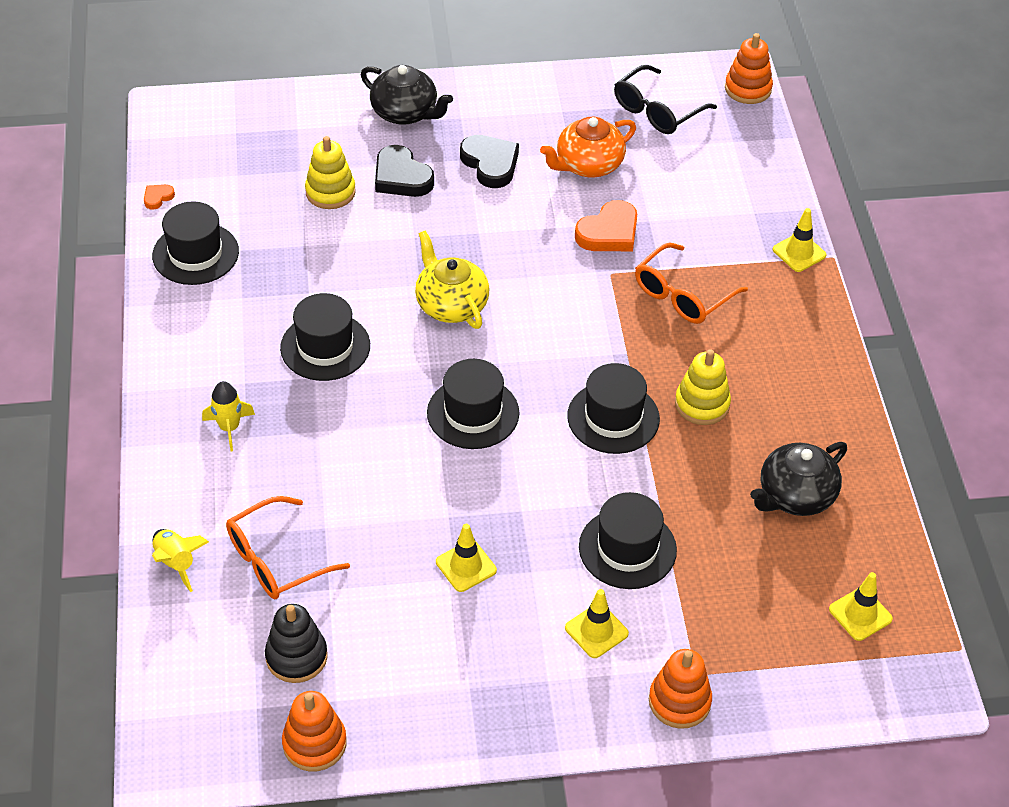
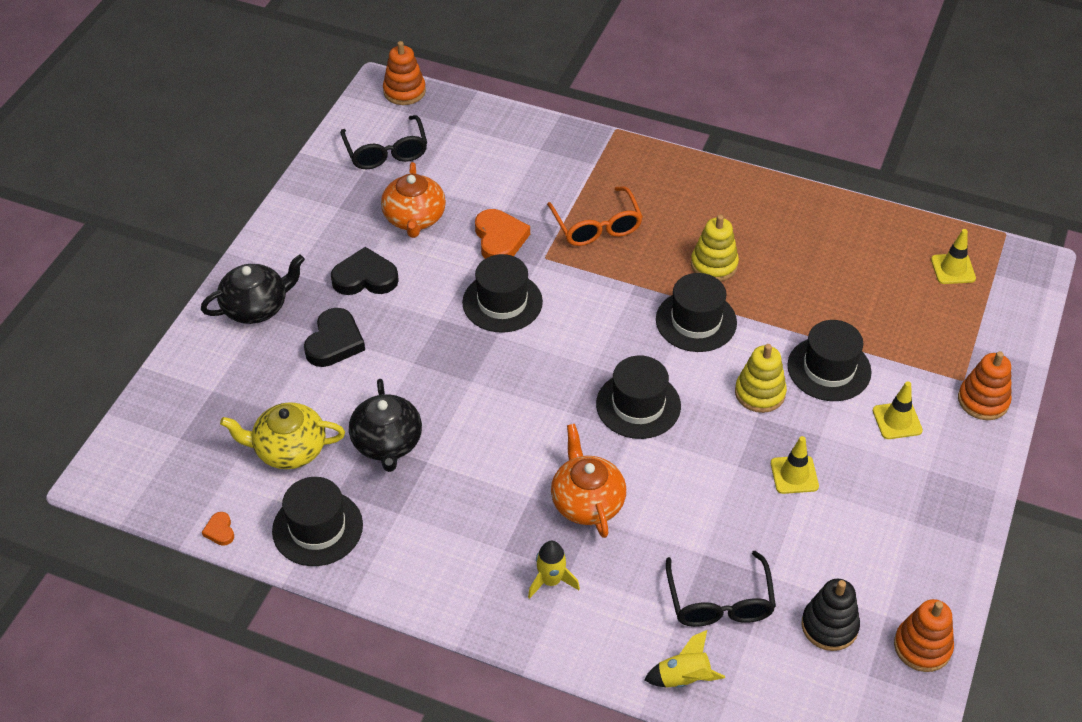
camera: 60 degrees left, 0 degrees up
orange glasses [226,496,350,599] -> black glasses [666,551,776,627]
black hat [280,293,370,381] -> black hat moved to [462,254,543,333]
yellow stacking toy [305,136,356,209] -> yellow stacking toy moved to [735,344,787,413]
black heart [375,145,434,197] -> black heart turned 60 degrees counterclockwise [304,308,365,367]
yellow teapot [415,230,489,329] -> yellow teapot moved to [220,402,345,469]
black teapot [750,442,847,516] -> black teapot moved to [349,379,422,472]
yellow traffic cone [773,208,827,272] -> none
none -> orange teapot [551,424,626,538]

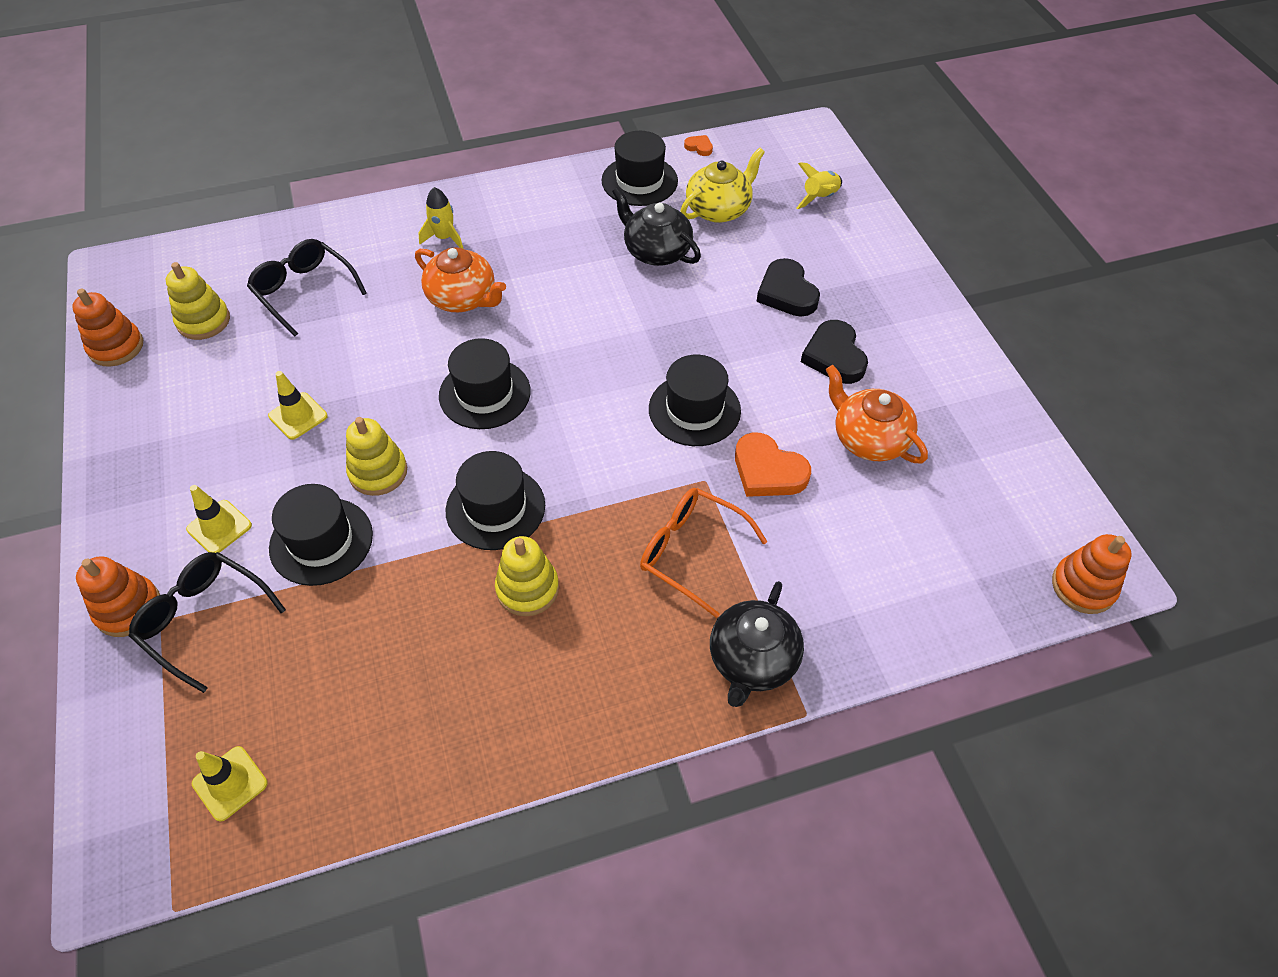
camera: 140 degrees right, 5 degrees up
black teapot [201,254,305,324] -> black teapot moved to [710,581,804,707]
black heart [331,247,399,295] -> black heart turned 120 degrees clockwise [801,320,868,384]
black glasses [340,115,427,169] -> black glasses moved to [129,552,286,693]
yellow rocket [644,630,725,688] -> yellow rocket moved to [796,162,842,209]
black stacking toy [801,579,860,651] -> yellow stacking toy [166,262,230,340]

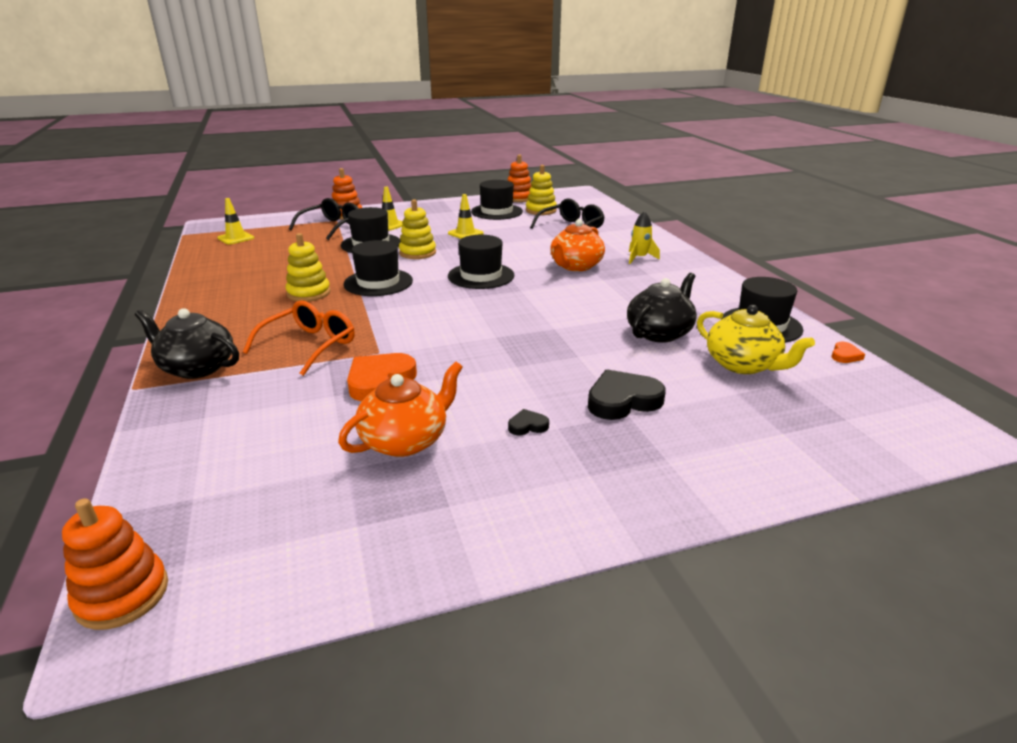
camera: 90 degrees right, 25 degrees down
black hat [649,355,741,446] -> black hat moved to [471,180,523,220]
yellow rocket [796,162,842,209] -> none
black heart [801,320,868,384] -> black heart [508,409,549,435], size x0.48

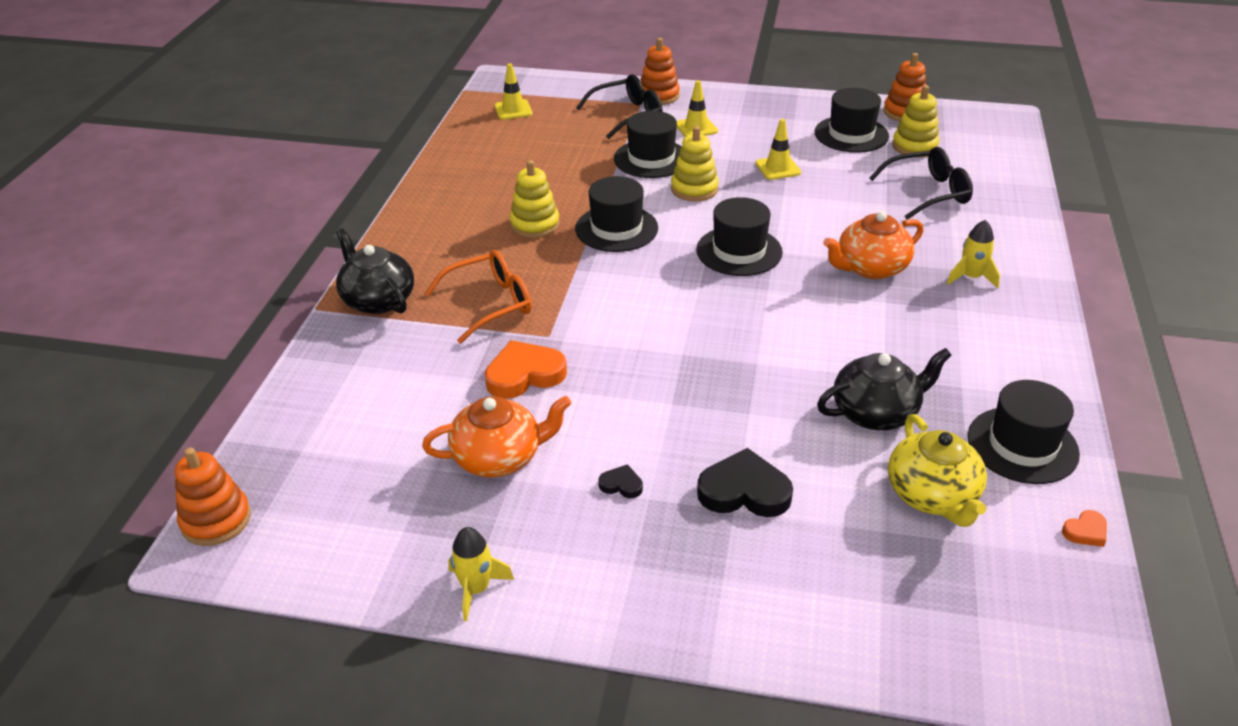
camera: 30 degrees right, 10 degrees up
none -> yellow rocket [448,527,514,621]

